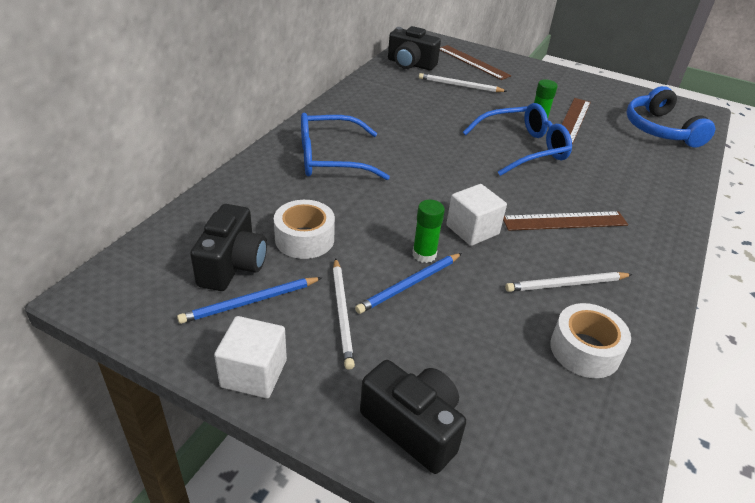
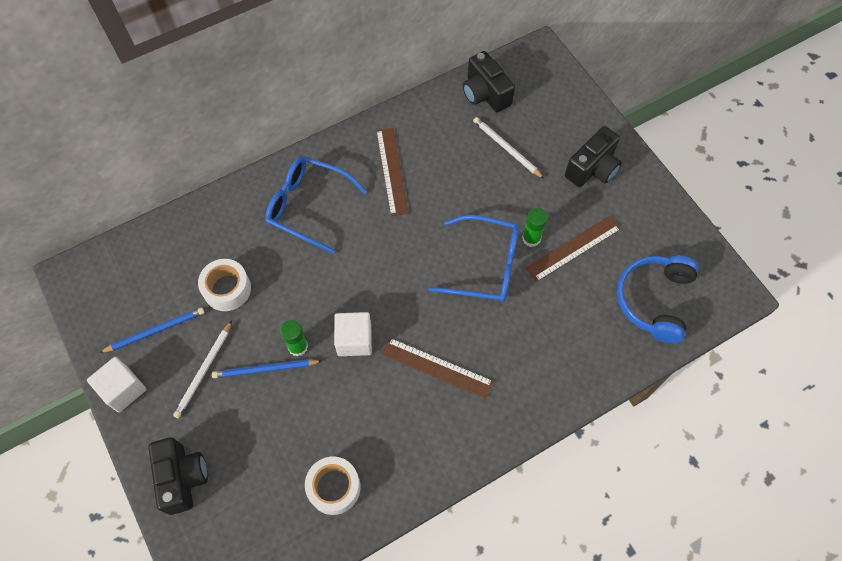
camera: 35 degrees right, 25 degrees up
blue pencil [177,277,322,324] -> blue pencil turned 150 degrees clockwise [99,308,204,353]
black camera [190,204,267,291] -> black camera moved to [565,126,622,187]
brown ruler [440,45,511,80] -> brown ruler moved to [376,128,409,216]
white pencil [505,272,633,292] -> none

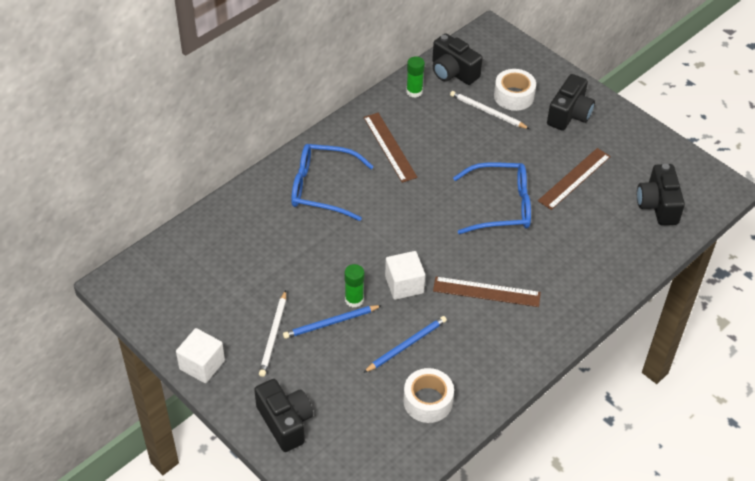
camera: 15 degrees left, 15 degrees down
blue pencil [99,308,204,353] -> blue pencil moved to [363,316,447,373]
white tape [198,259,251,311] -> white tape moved to [494,69,536,111]
green glue stick [522,208,548,247] -> green glue stick moved to [406,56,425,98]
blue headphones [617,255,699,344] -> black camera [637,164,685,225]

